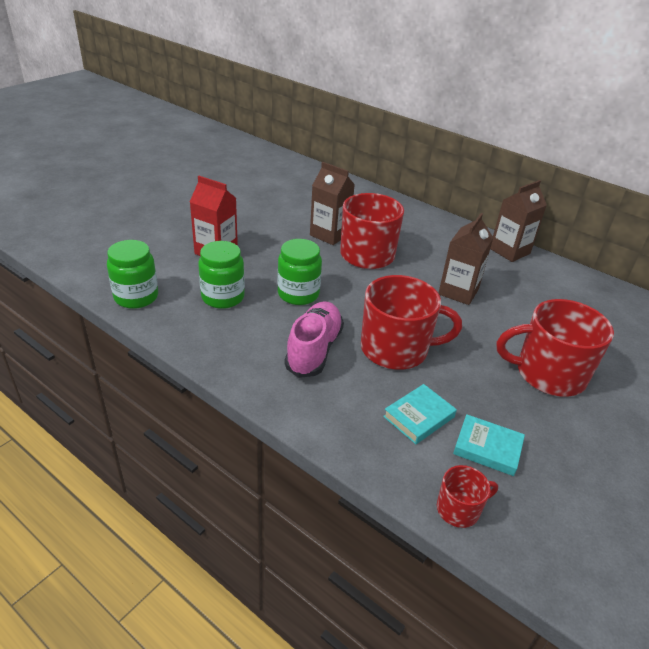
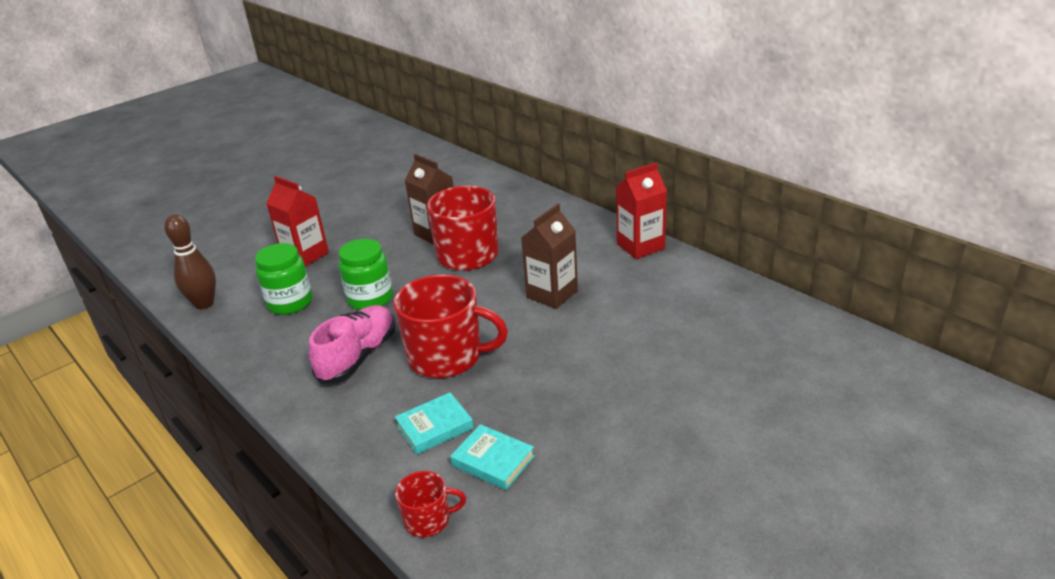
camera: 15 degrees right, 5 degrees down
green jar [107,240,158,309] -> brown bowling pin [164,214,216,309]
brown carton [490,180,547,262] -> red carton [616,163,667,259]
red mug [497,299,614,397] -> none

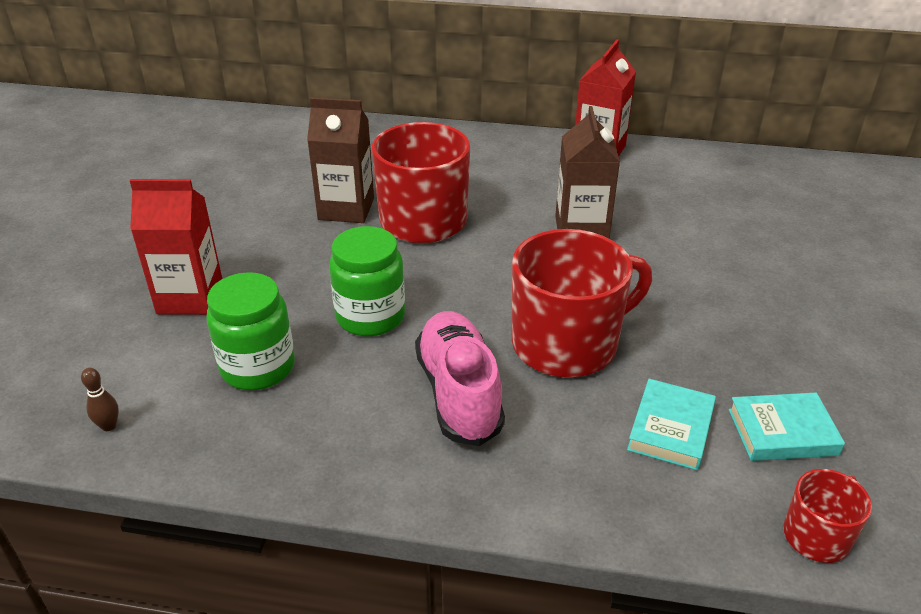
camera: 40 degrees left, 5 degrees up
brown bowling pin [164,214,216,309] -> brown bowling pin [81,368,119,431], size x0.43

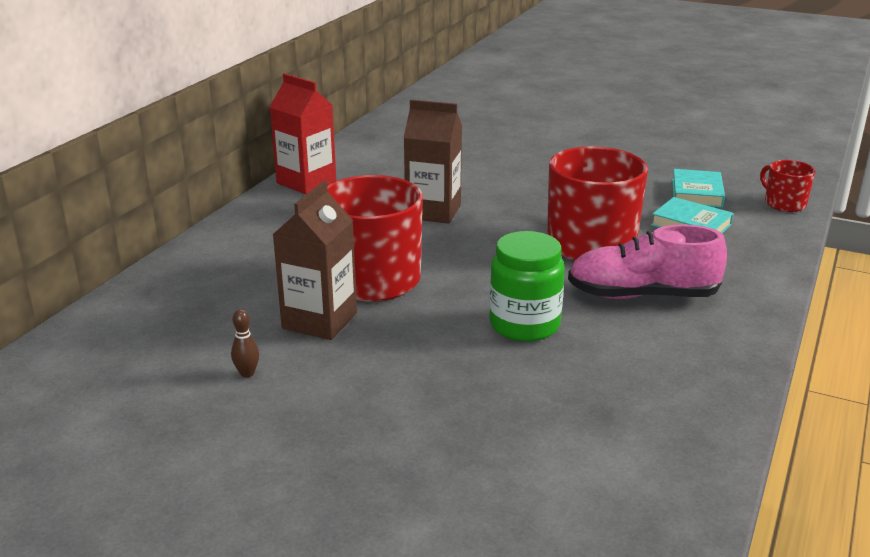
camera: 75 degrees left, 10 degrees down
brown bowling pin [81,368,119,431] -> brown bowling pin moved to [231,309,259,378]
red carton [130,179,222,315] -> none
green jar [206,272,295,390] -> none

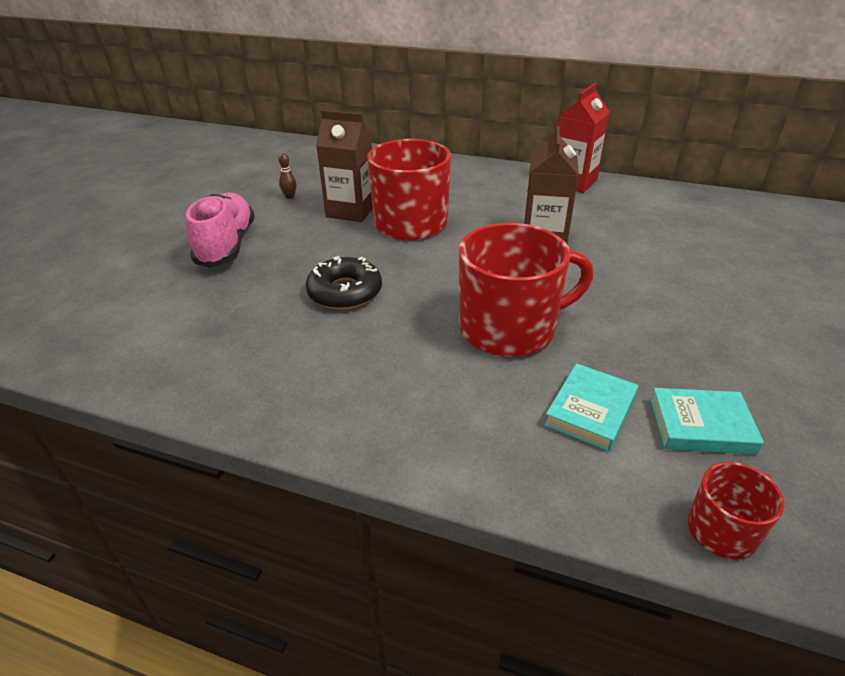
camera: 85 degrees right, 10 degrees up
green jar [489,231,565,342] -> black donut [306,256,382,310]
pink shoe [568,224,727,299] -> pink shoe moved to [186,193,255,268]

